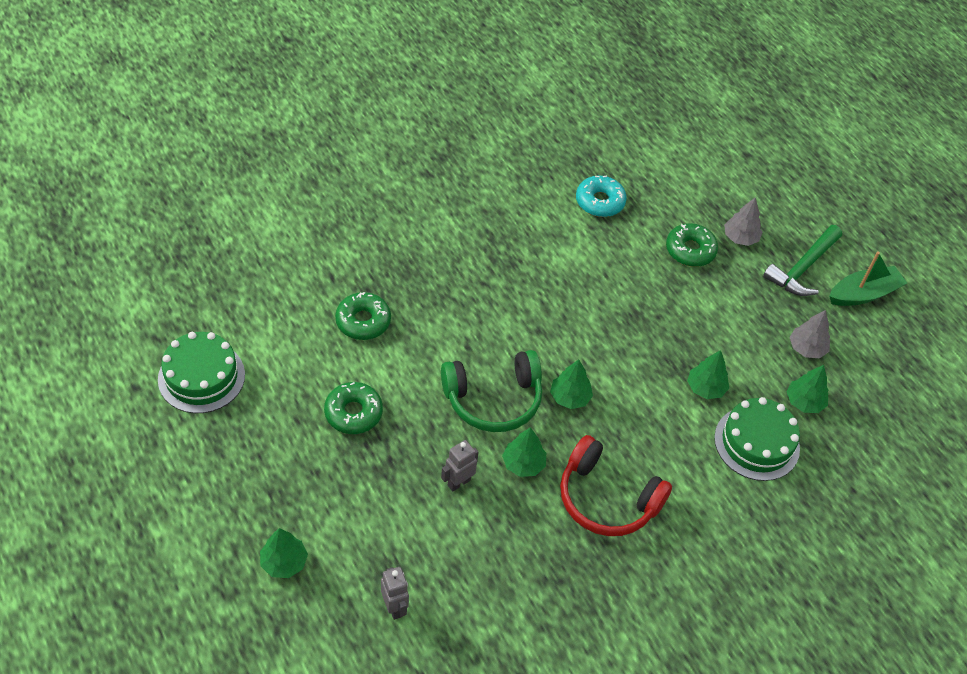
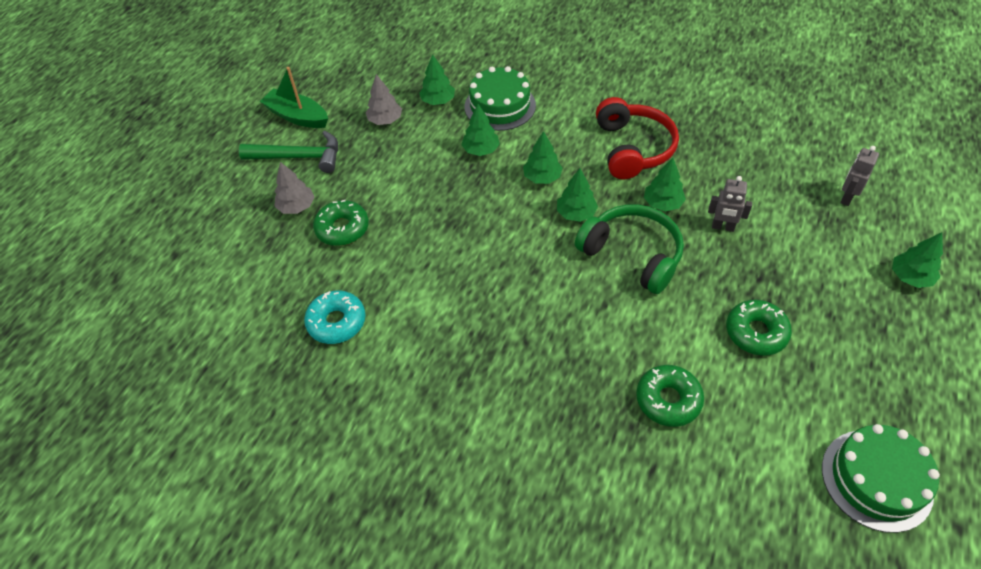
camera: 120 degrees left, 0 degrees up
none -> green tree [523,131,562,184]

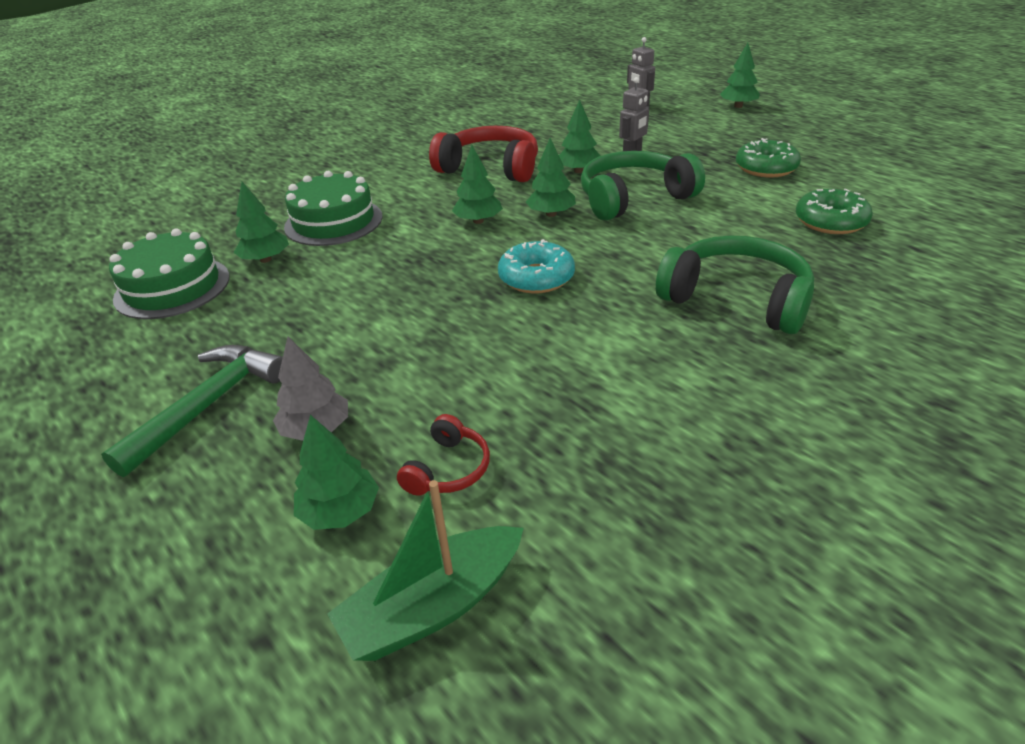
camera: 65 degrees left, 15 degrees down
green boat [260,67,328,128] -> green boat moved to [327,480,524,661]
turquoise donut [304,290,366,344] -> turquoise donut moved to [498,239,575,294]
green donut [313,200,369,246] -> none
grey tree [366,74,402,125] -> none
green tree [461,104,500,156] -> green tree moved to [294,415,379,530]
green cake [822,424,940,533] -> green cake moved to [109,229,230,319]
none -> red headphones [397,414,490,496]
none -> green headphones [656,236,814,334]

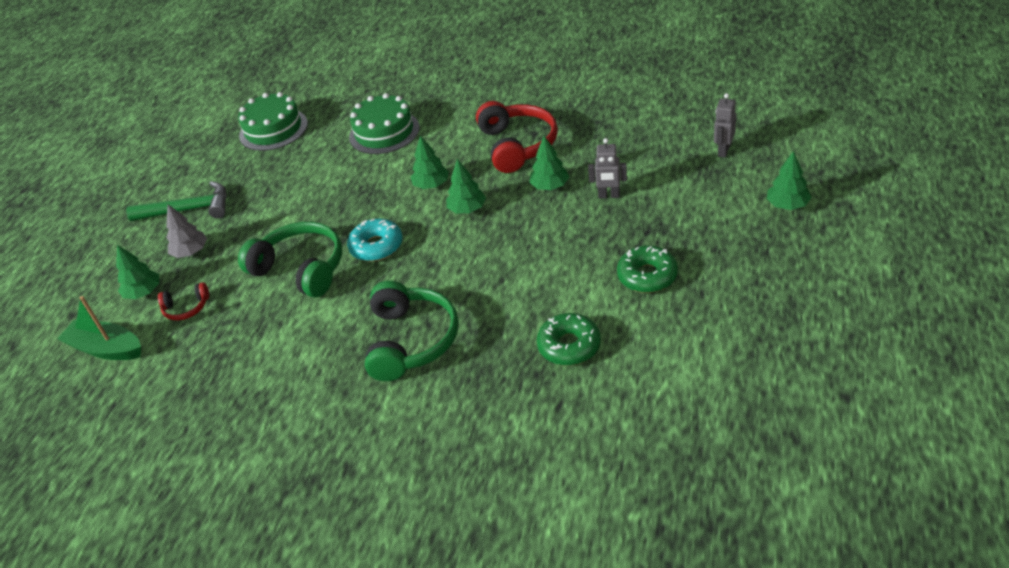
camera: 60 degrees right, 5 degrees up
green tree [234,182,289,263] -> none
green headphones [581,151,705,220] -> green headphones moved to [238,222,342,298]

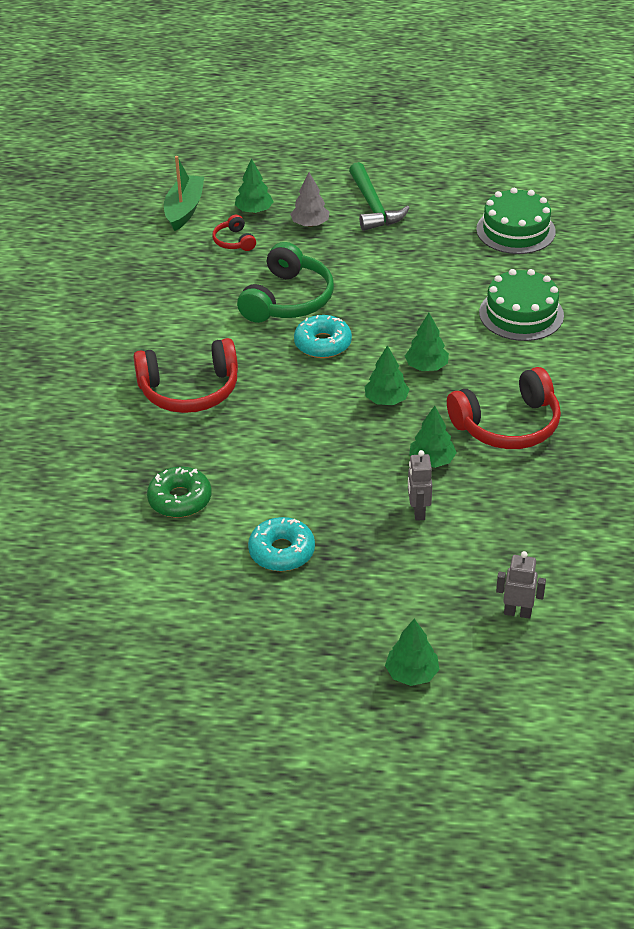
camera: 75 degrees right, 0 degrees up
green headphones [365,281,459,381] -> red headphones [133,338,238,413]
green donut [617,245,678,293] -> turquoise donut [248,517,315,571]

